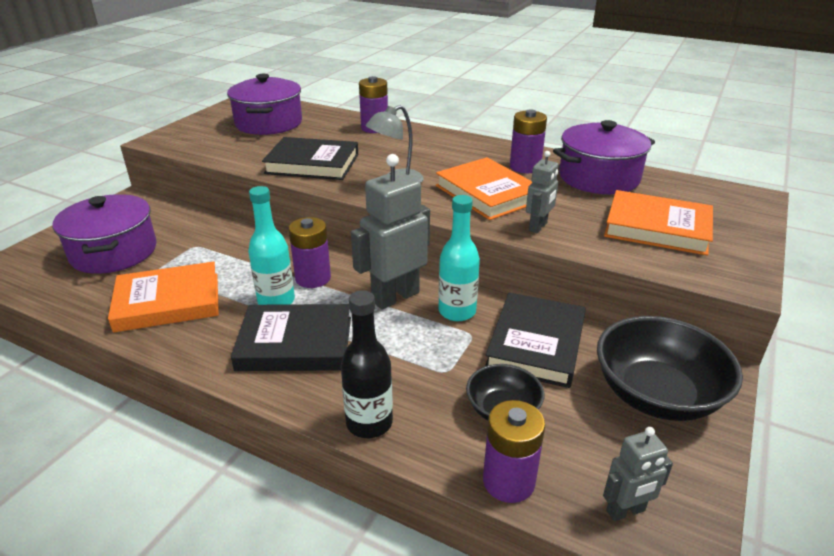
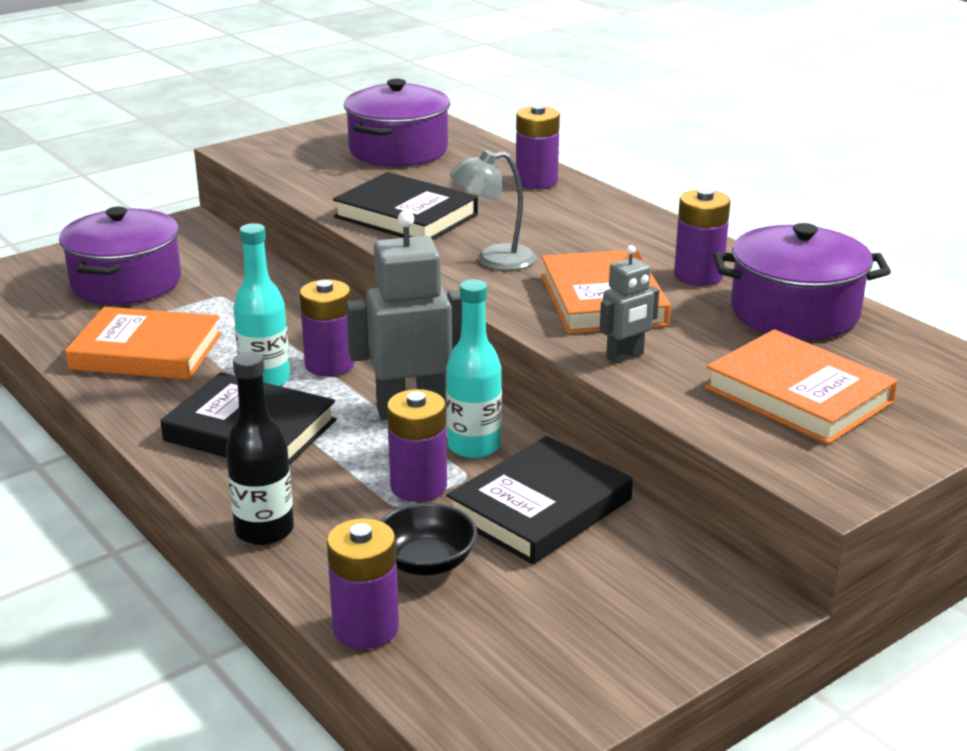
camera: 25 degrees right, 5 degrees down
black bowl [597,316,743,421] -> none
grey robot [603,427,673,521] -> none
none -> purple battery [387,389,447,502]

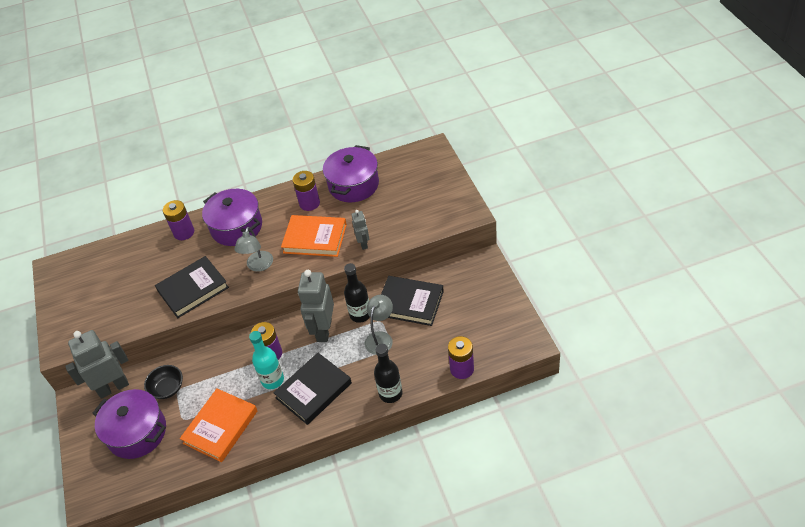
camera: 65 degrees left, 20 degrees up
purple pot [344,79,450,167] -> purple pot moved to [202,189,262,246]
black bowl [381,503,477,575] -> black bowl moved to [144,365,183,399]
purple battery [387,389,447,502] -> grey lamp [365,295,393,355]
turquoise bottle [446,279,502,459] -> black bottle [344,263,370,323]
black book [446,436,633,564] -> black book turned 45 degrees counterclockwise [381,276,444,326]
orange book [705,329,898,444] -> none
none -> grey robot [65,330,129,398]

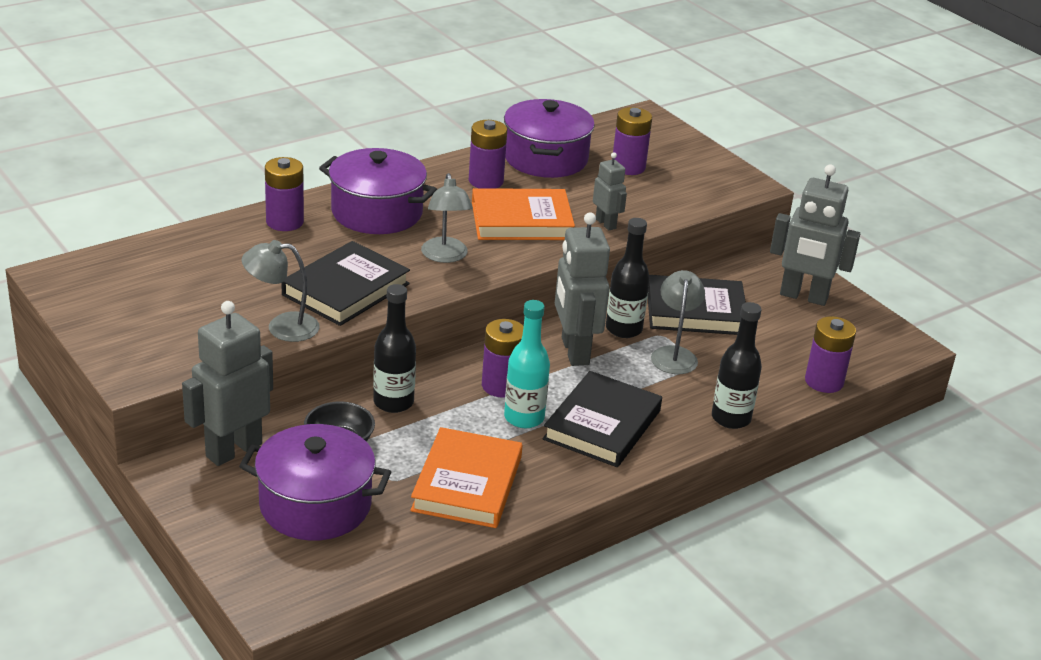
camera: 25 degrees left, 15 degrees down
none -> grey lamp [242,240,320,342]
none -> black bottle [373,284,416,413]
none -> purple battery [613,107,652,175]
none -> grey robot [770,164,860,306]

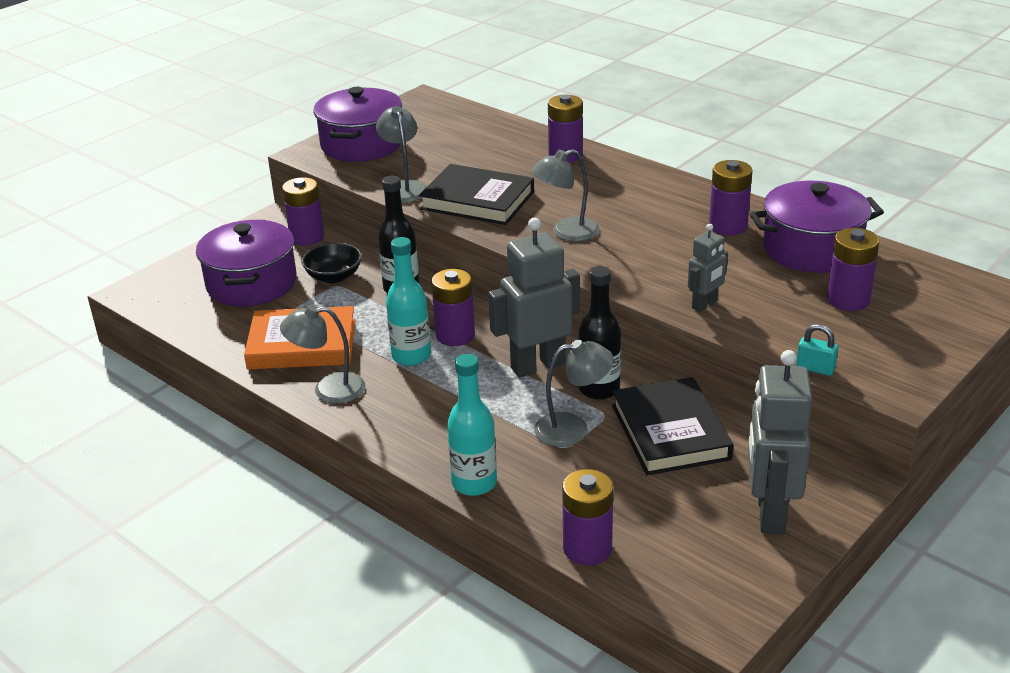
camera: 80 degrees right, 0 degrees up
grey robot [182,301,273,466] -> purple battery [282,177,324,246]
purple pot [319,148,437,234] -> purple pot moved to [313,87,402,162]
orange book [472,188,575,240] -> none
black book [543,371,662,467] -> none
black bottle [712,302,762,429] -> turquoise bottle [447,354,497,496]
none -> grey lamp [280,305,366,404]
none -> turquoise padlock [796,324,838,376]

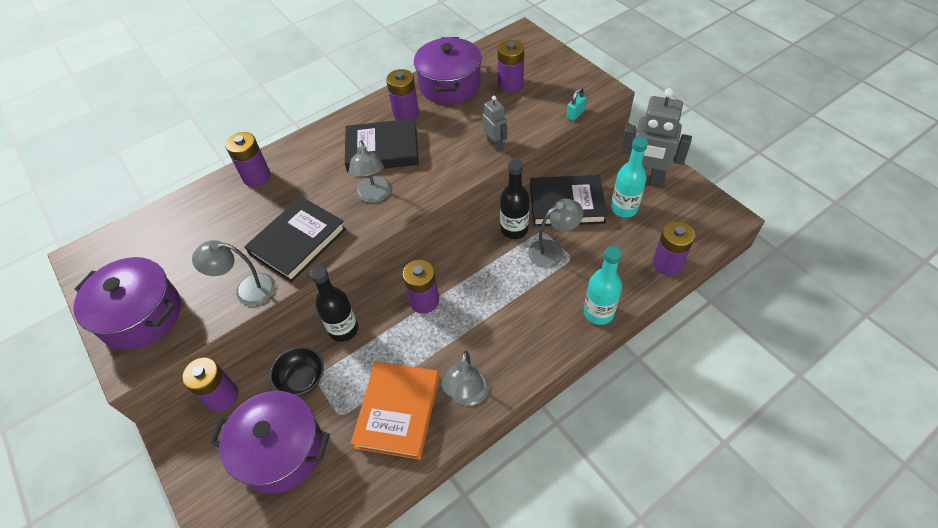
camera: 75 degrees left, 20 degrees up
turquoise bottle [386,237,431,366] -> turquoise bottle moved to [611,137,648,218]
grey robot [488,218,580,378] -> none
grey lamp [534,339,614,447] -> grey lamp turned 60 degrees clockwise [528,199,583,268]
none -> black book [345,119,419,172]

